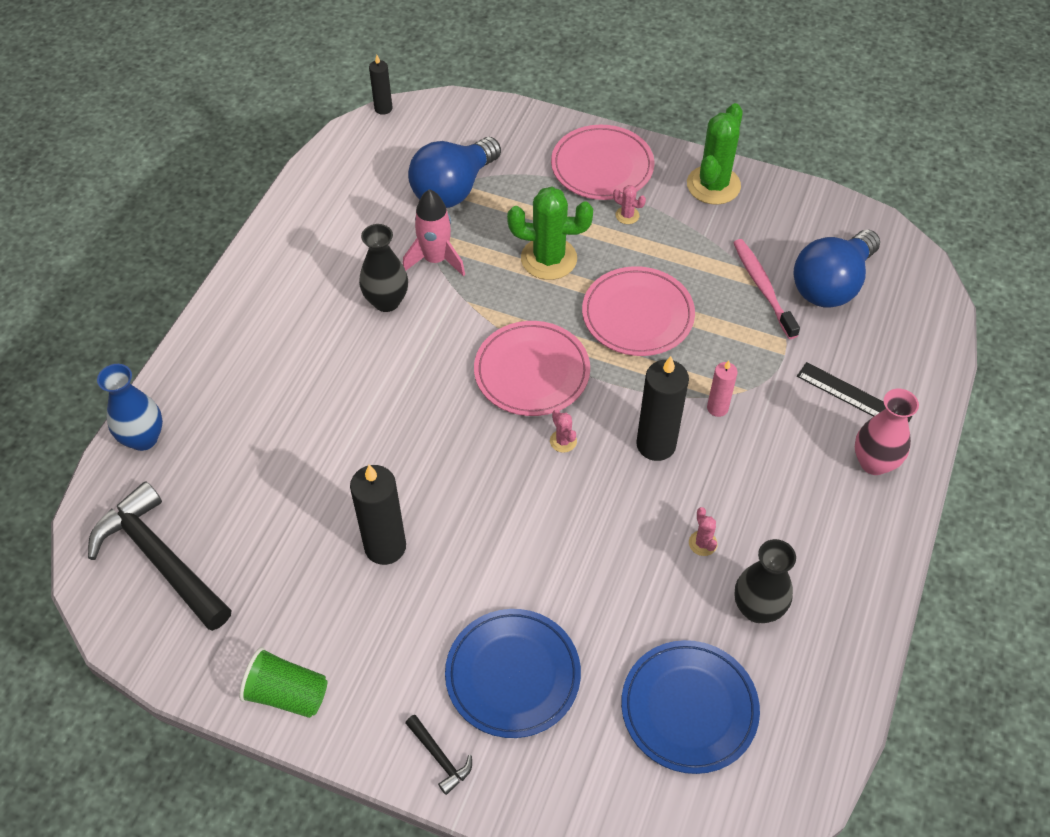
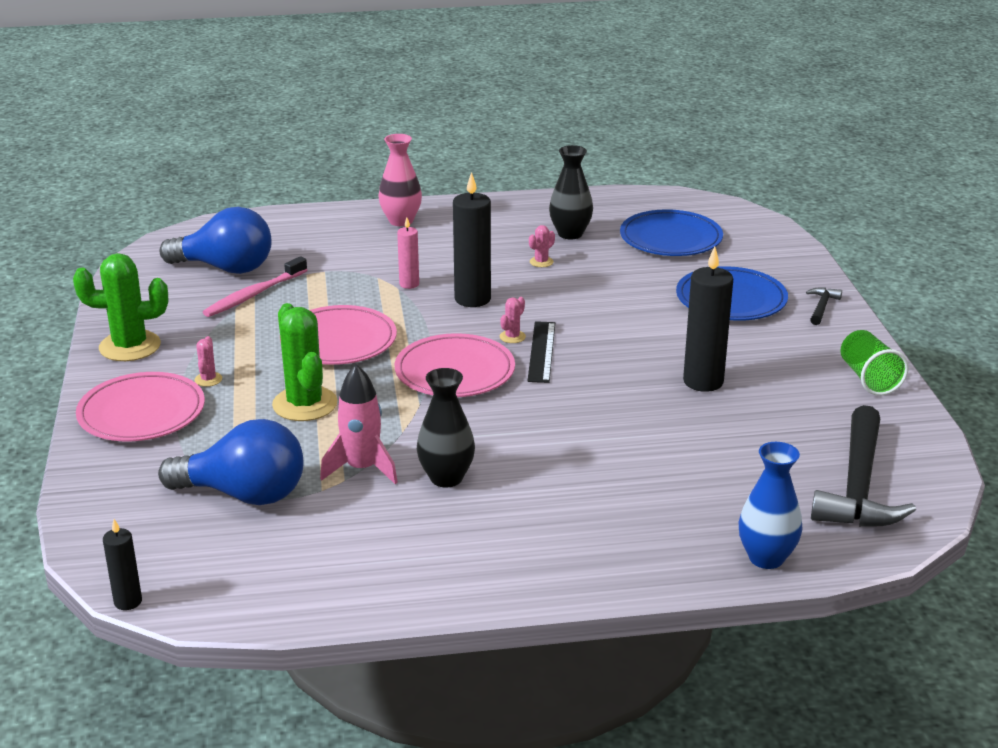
camera: 120 degrees left, 25 degrees down
black ruler [797,362,912,423] -> black ruler moved to [528,321,555,383]

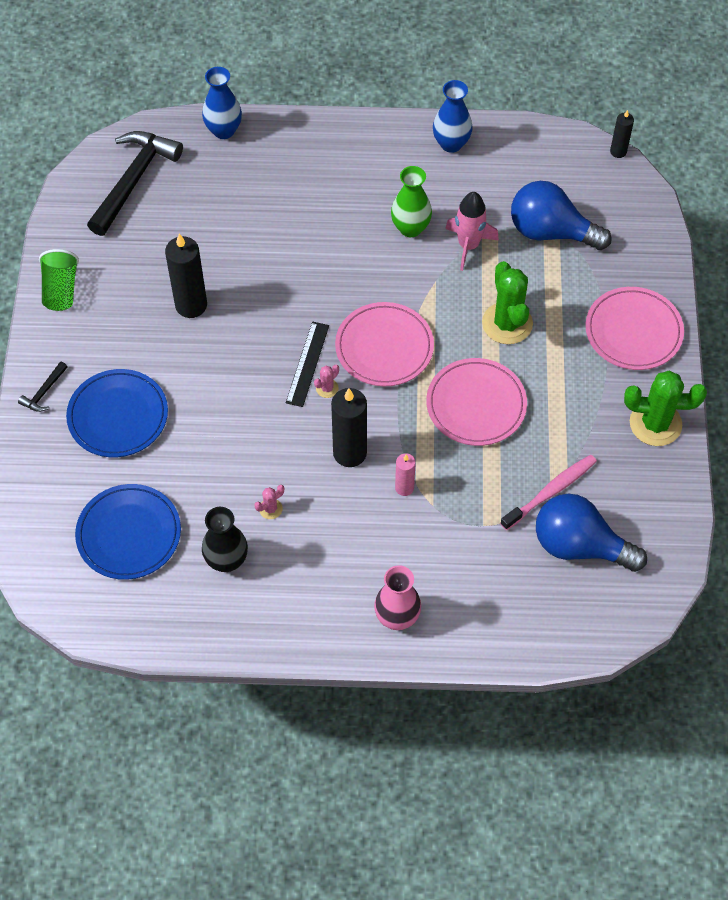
camera: 170 degrees left, 30 degrees up
pink cactus [194,336,222,387] -> none
black vase [417,368,475,487] -> green vase [391,166,432,237]
none -> blue vase [433,80,472,153]

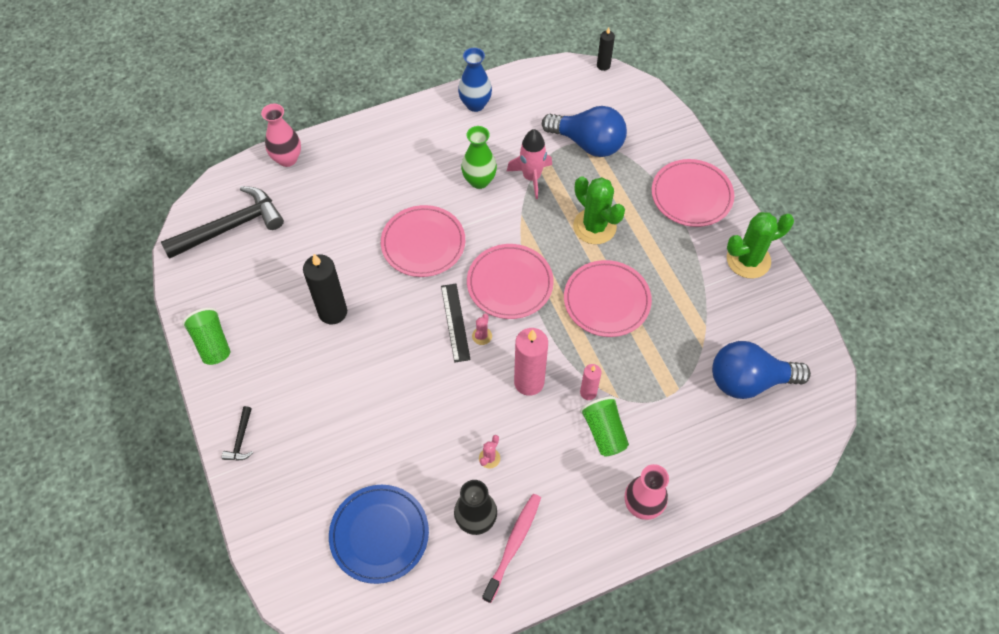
camera: 25 degrees left, 0 degrees up
blue plate [66,369,168,457] -> none
black hammer [87,131,183,236] -> black hammer turned 60 degrees clockwise [161,186,284,259]
blue vase [202,67,242,139] -> pink vase [261,103,301,167]
black candle [331,388,367,467] -> pink candle [514,328,548,396]
pink toothbrush [500,455,597,530] -> pink toothbrush moved to [482,494,541,603]
blue light bulb [511,181,612,250] -> blue light bulb turned 150 degrees counterclockwise [542,106,627,157]
none -> pink plate [381,205,465,277]
none -> green cup [580,396,629,456]

